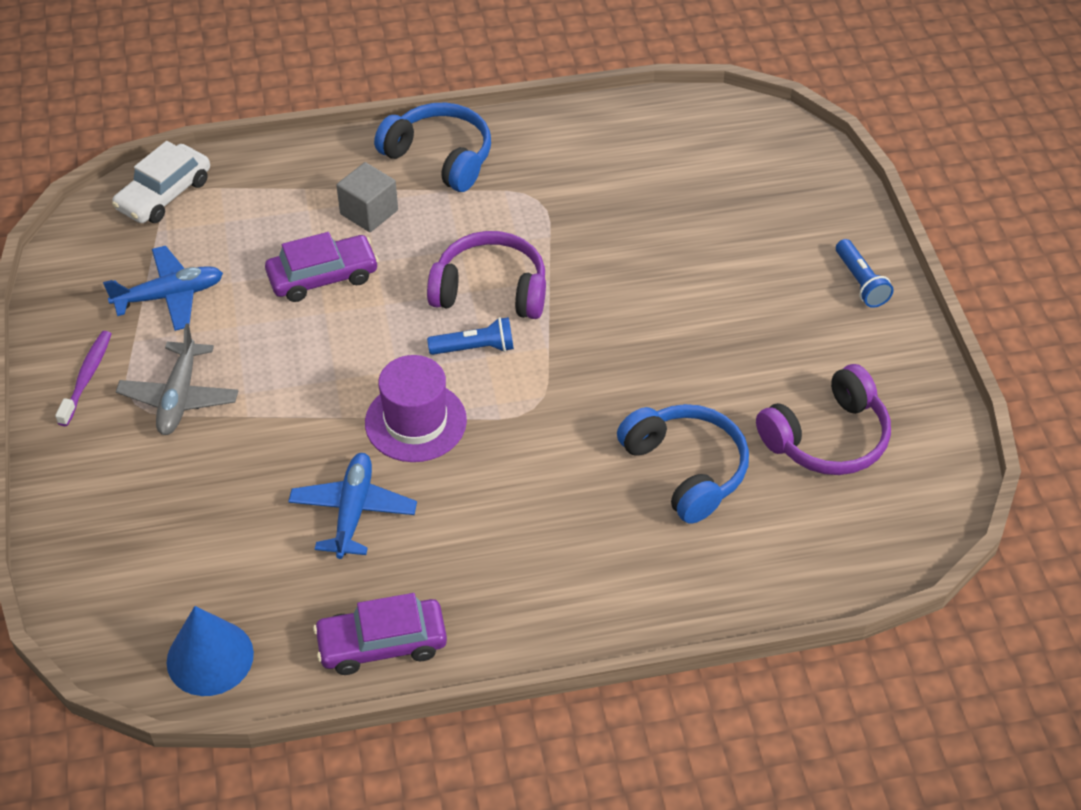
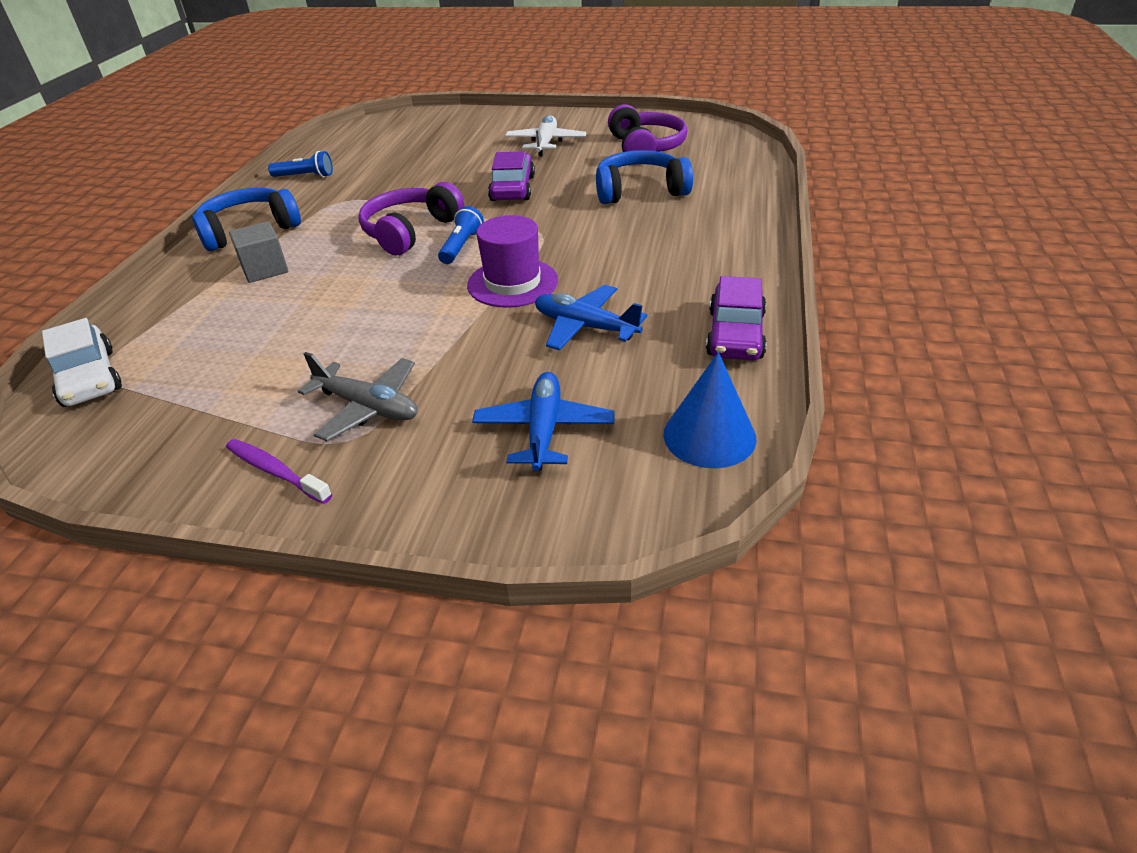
camera: 65 degrees left, 10 degrees down
blue plane [103,246,223,331] -> blue plane moved to [472,372,615,471]
purple car [265,232,379,302] -> purple car moved to [488,151,535,201]
blue flashlight [836,239,894,308] -> blue flashlight moved to [268,151,333,177]
none -> white plane [505,116,586,156]

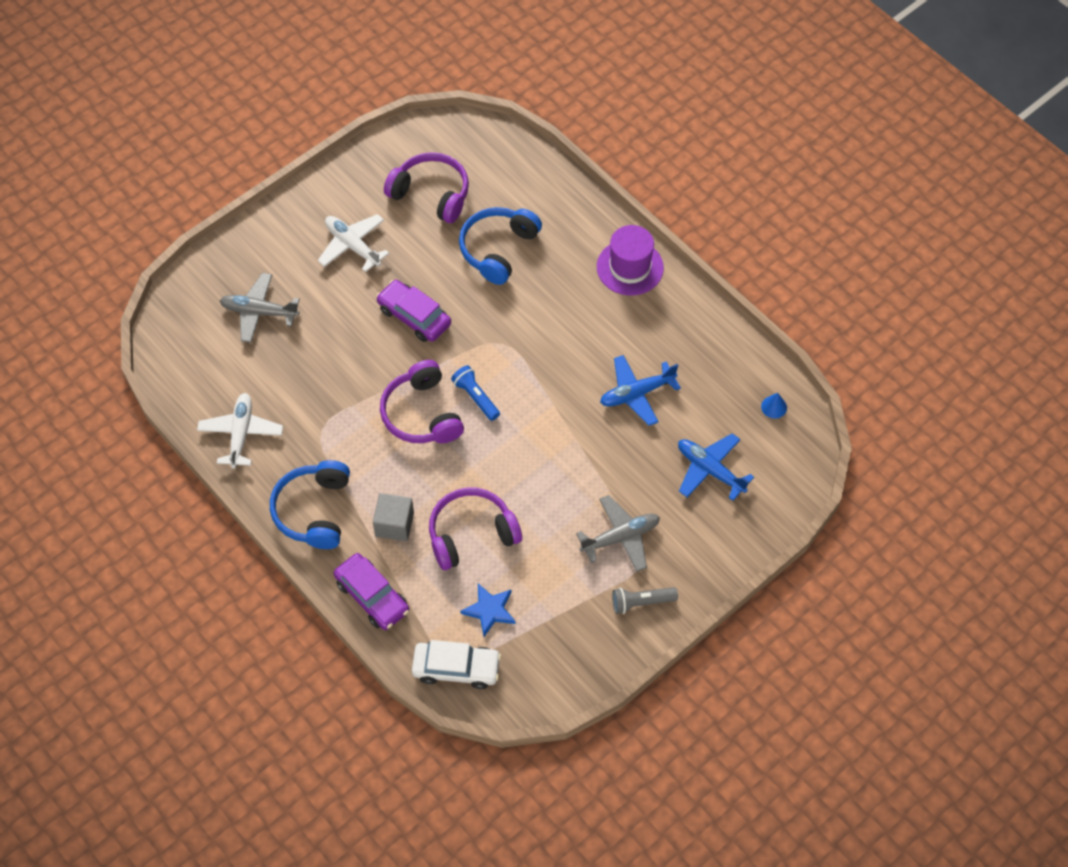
camera: 55 degrees left, 20 degrees up
purple toothbrush [226,439,332,504] -> grey flashlight [612,587,678,614]
blue flashlight [268,151,333,177] -> white plane [197,393,283,469]
purple hat [467,215,558,308] -> purple hat moved to [597,225,664,295]
blue cone [663,352,757,468] -> blue cone [761,393,787,419], size x0.48
purple car [706,276,767,360] -> purple car moved to [334,553,409,630]
none -> grey plane [219,273,300,343]
none -> purple headphones [429,488,522,570]
none -> blue star [460,584,515,637]

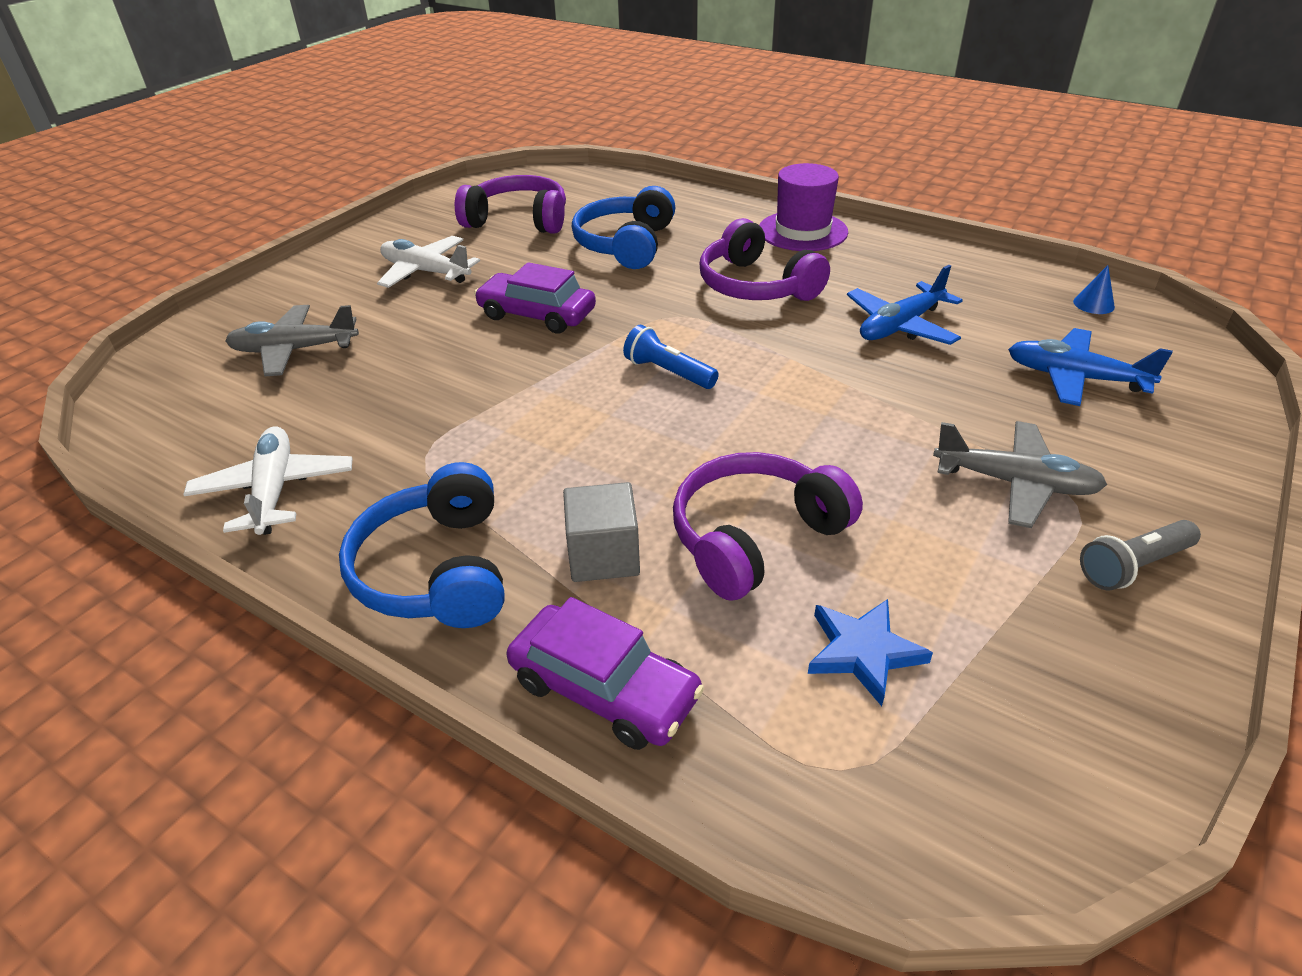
camera: 15 degrees left, 20 degrees down
purple headphones [380,360,464,443] -> purple headphones moved to [699,218,830,301]
white car [412,640,501,689] -> none
grey plane [576,495,660,572] -> grey plane turned 60 degrees clockwise [933,421,1107,528]

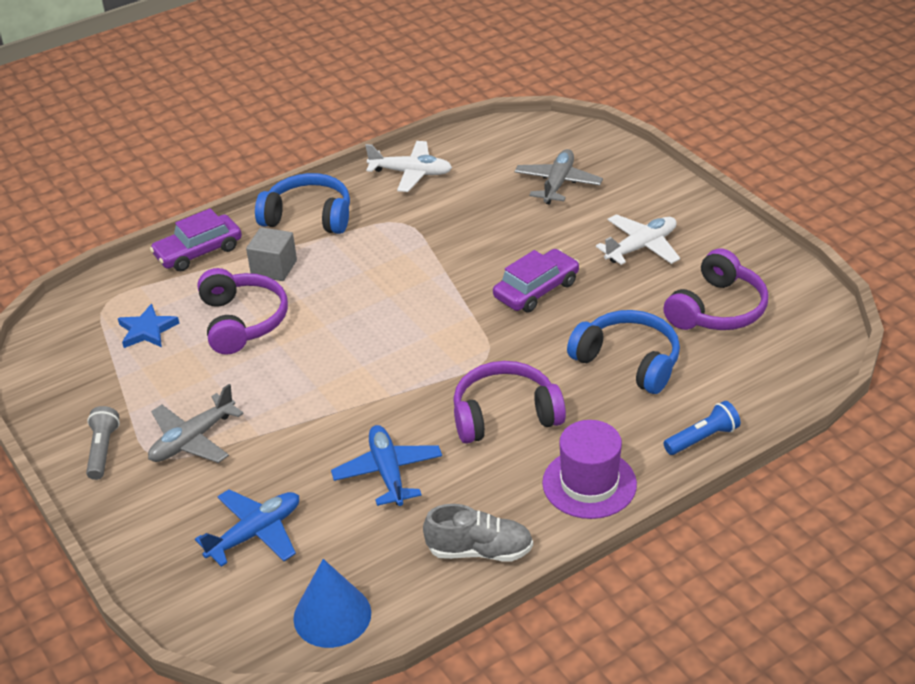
camera: 115 degrees right, 0 degrees up
blue flashlight [623,325,719,389] -> blue flashlight moved to [663,401,741,455]
blue cone [1073,265,1115,314] -> blue cone [293,559,371,648], size x2.07
none -> grey shoe [423,504,533,562]

